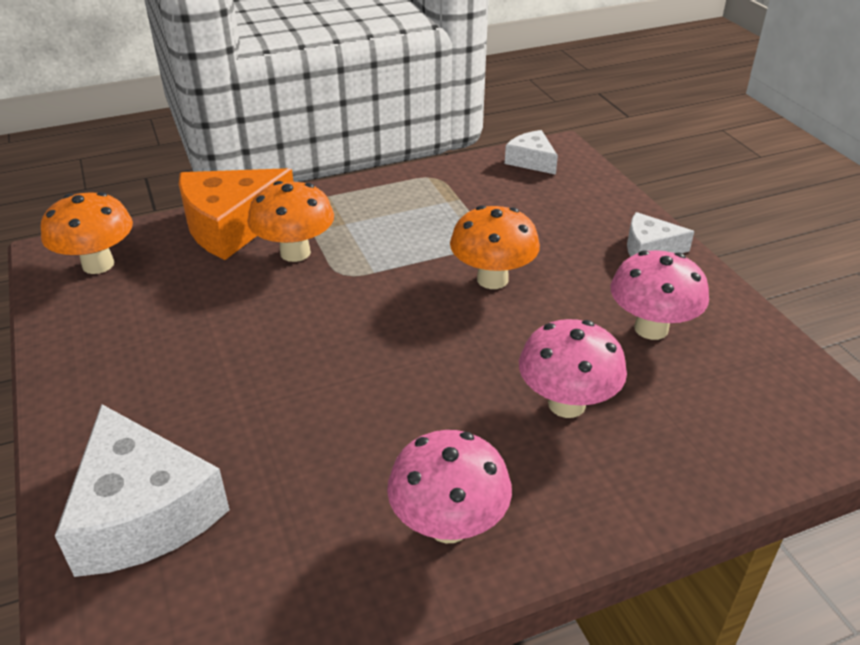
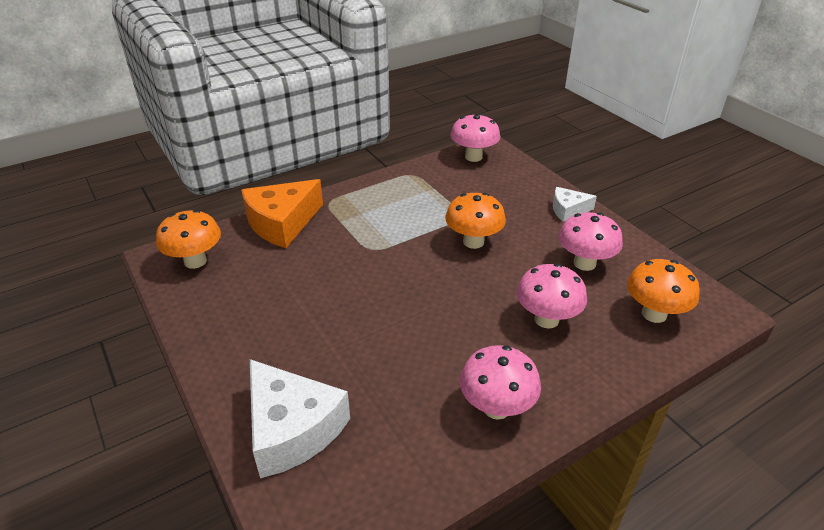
camera: 10 degrees left, 0 degrees up
orange mushroom [248,181,334,262] -> orange mushroom moved to [627,259,700,323]
white cheese [505,130,558,175] -> pink mushroom [450,114,500,162]

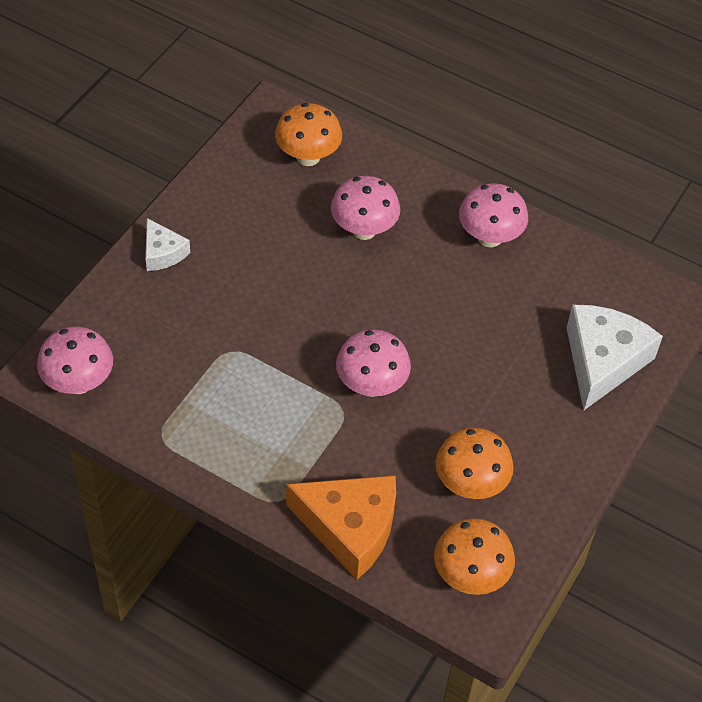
camera: 120 degrees left, 15 degrees up
orange mushroom [445,193,506,249] -> orange mushroom moved to [436,428,514,499]
pink mushroom [558,212,623,271] -> pink mushroom moved to [336,330,411,397]

